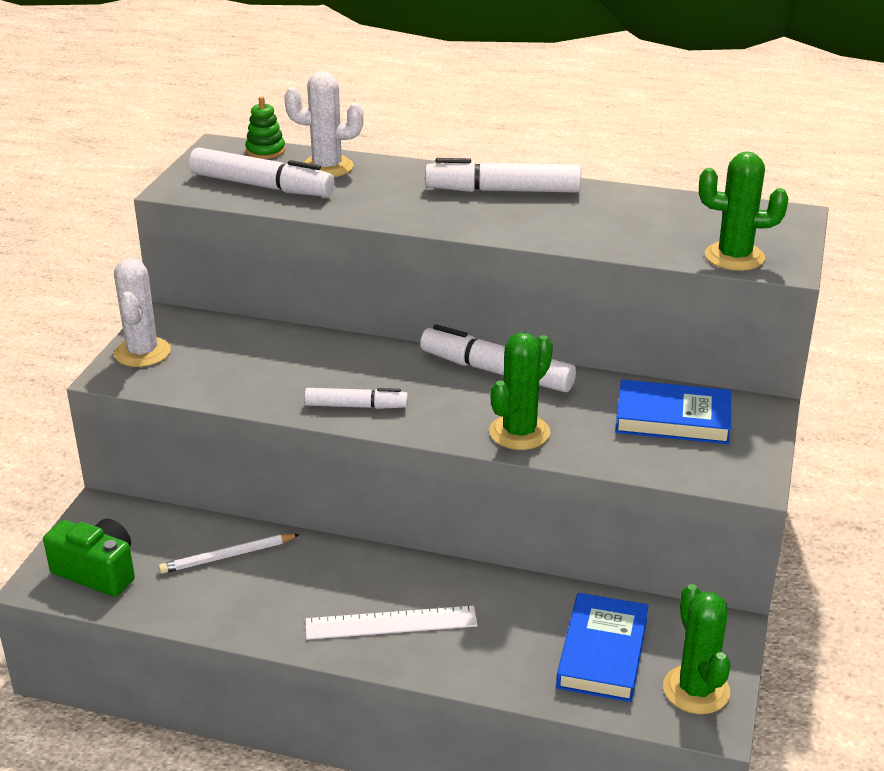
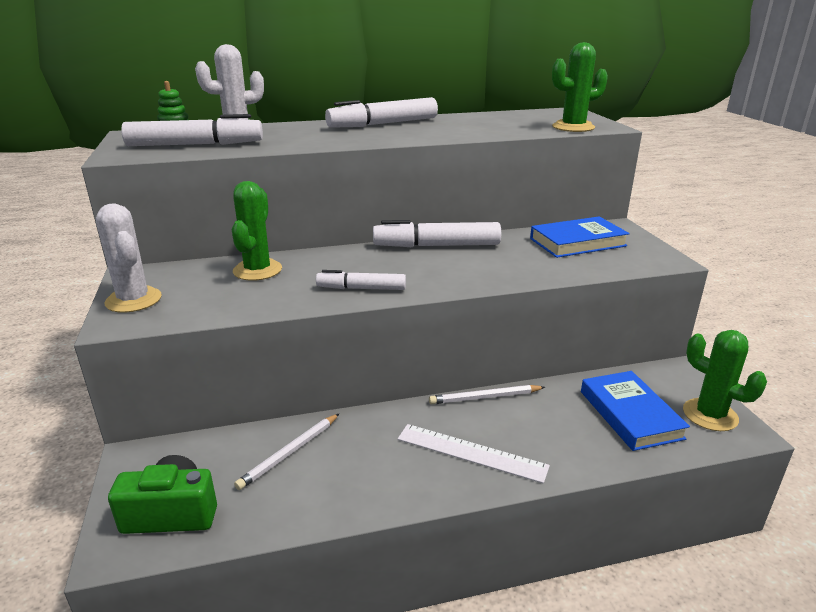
camera: 30 degrees left, 5 degrees down
white marker [304,388,408,409] -> white marker turned 150 degrees counterclockwise [316,270,406,290]
white ruler [305,606,478,640] -> white ruler turned 60 degrees clockwise [398,424,550,484]
green cactus [489,332,553,450] -> green cactus moved to [232,181,282,281]
none -> white pencil [429,385,545,404]

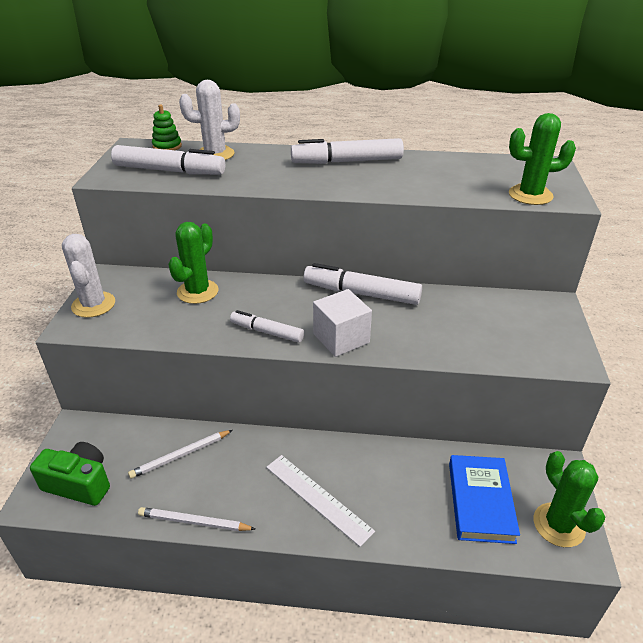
camera: 20 degrees right, 10 degrees up
white pencil [429,385,545,404] -> white pencil moved to [138,507,255,531]
blue book [530,216,630,258] -> none
none -> white cube [313,289,372,357]

